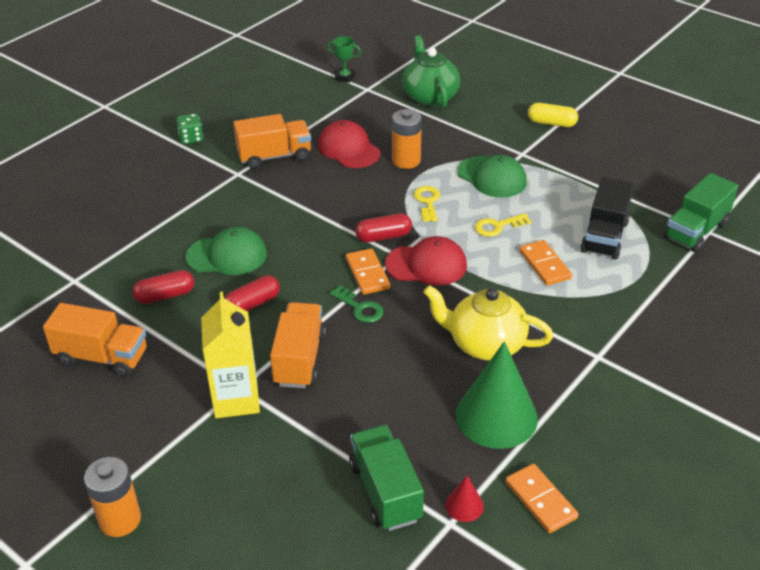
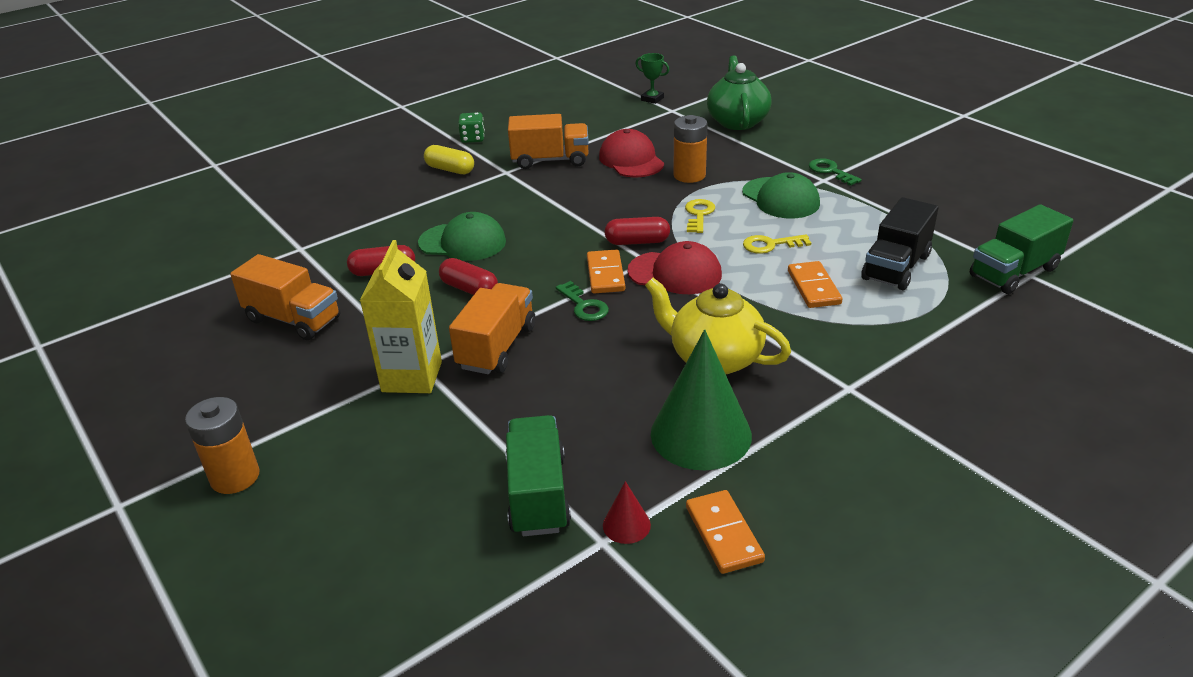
camera: 15 degrees right, 5 degrees down
red capsule [224,275,280,311] -> red capsule turned 60 degrees clockwise [439,258,498,295]
yellow capsule [528,103,578,127] -> yellow capsule moved to [424,145,474,174]
none -> green key [809,158,862,186]

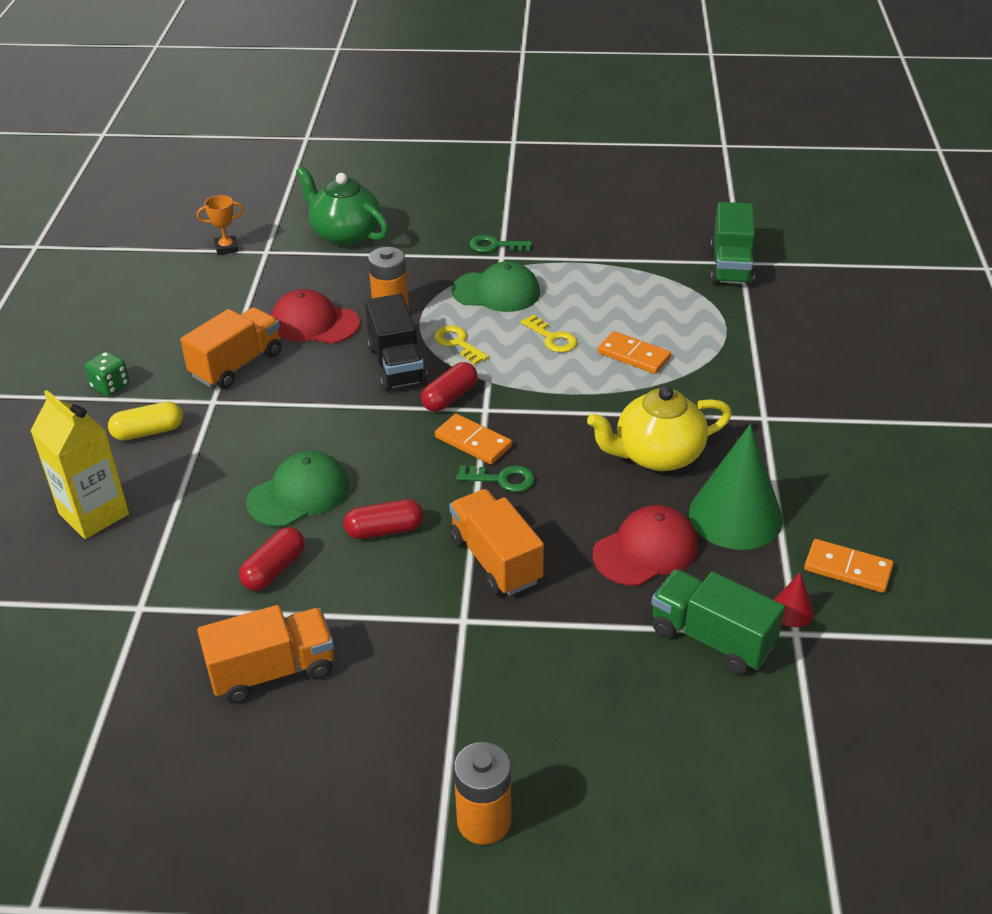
camera: 50 degrees left, 5 degrees up
yellow carton [360,240,442,393] -> yellow carton moved to [30,390,129,539]
red cap [627,241,722,294] -> red cap moved to [593,505,698,586]
green trophy [635,53,669,104] -> orange trophy [197,195,244,255]
yellow key [743,234,811,254] -> yellow key turned 75 degrees counterclockwise [521,315,578,353]
black truck [861,197,938,290] -> black truck moved to [365,294,427,391]

